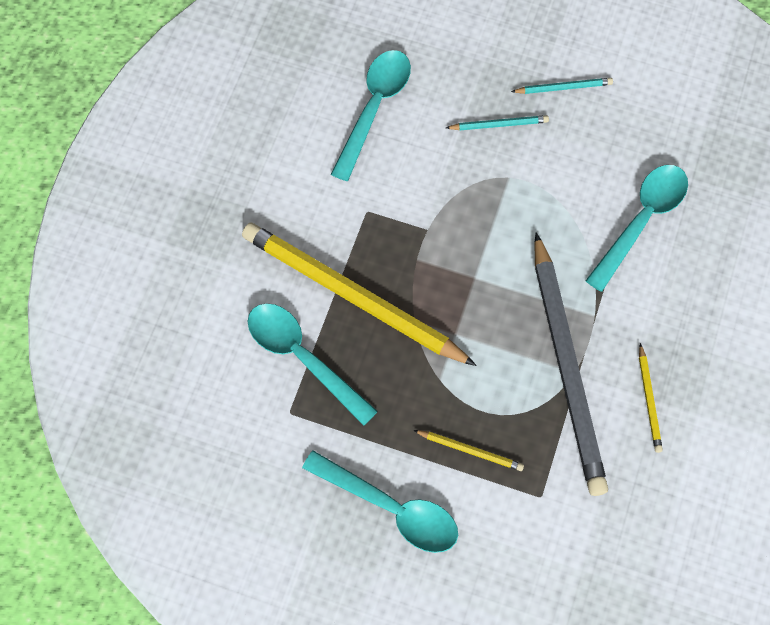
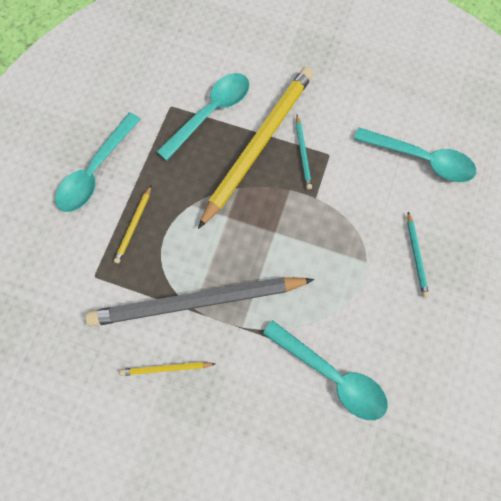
camera: 90 degrees right, 5 degrees up
turquoise pencil [511,78,613,94] -> turquoise pencil moved to [296,115,312,190]

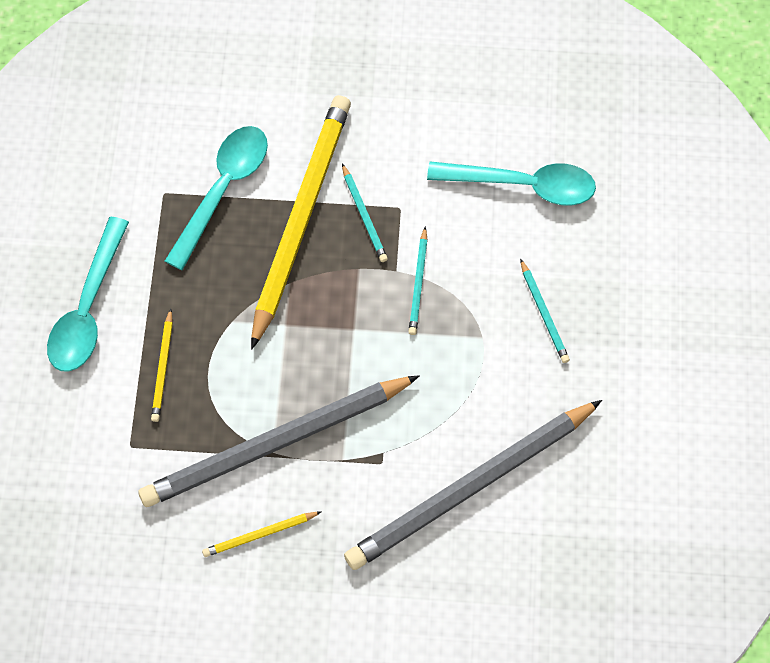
camera: 15 degrees left, 5 degrees down
turquoise spoon [263,320,388,420] -> grey pencil [344,400,602,570]
none -> turquoise pencil [409,226,428,335]

